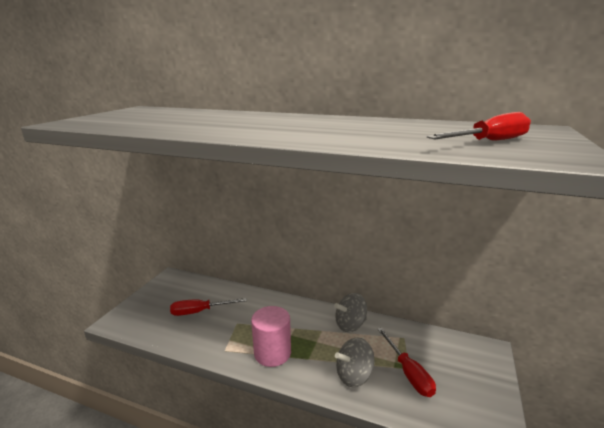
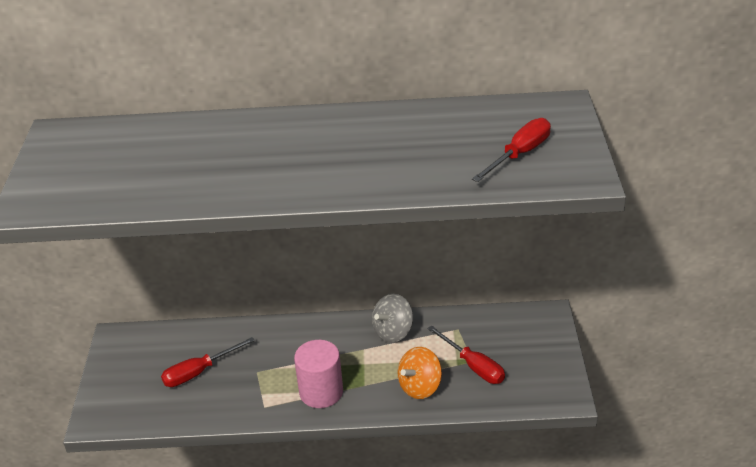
camera: 20 degrees left, 15 degrees up
grey spinning top [335,338,375,387] -> orange spinning top [398,347,442,399]

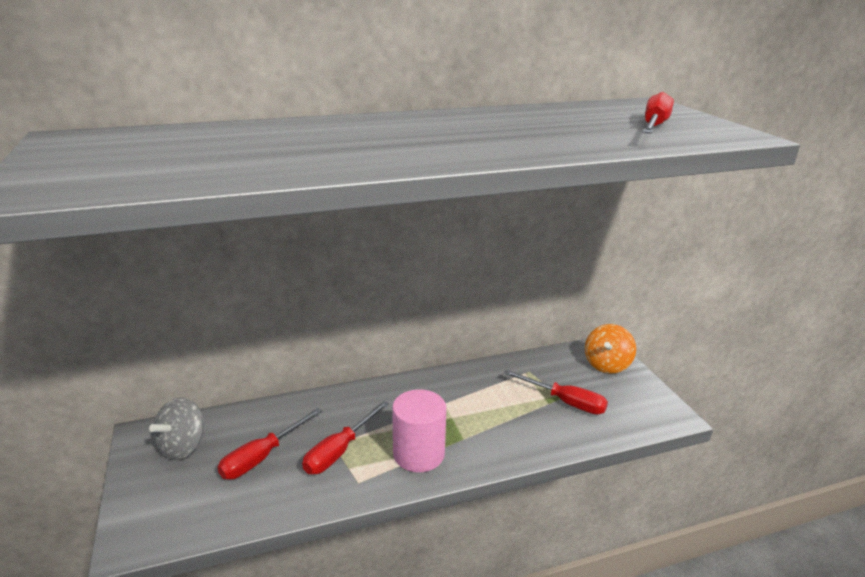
camera: 20 degrees left, 10 degrees down
grey spinning top [372,294,413,343] -> grey spinning top moved to [149,398,204,460]
orange spinning top [398,347,442,399] -> orange spinning top moved to [585,324,636,373]
none -> red screwdriver [302,401,389,474]

